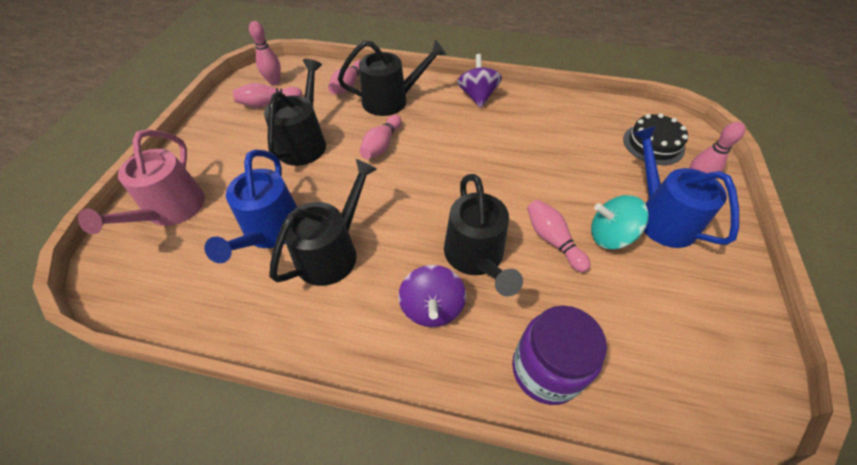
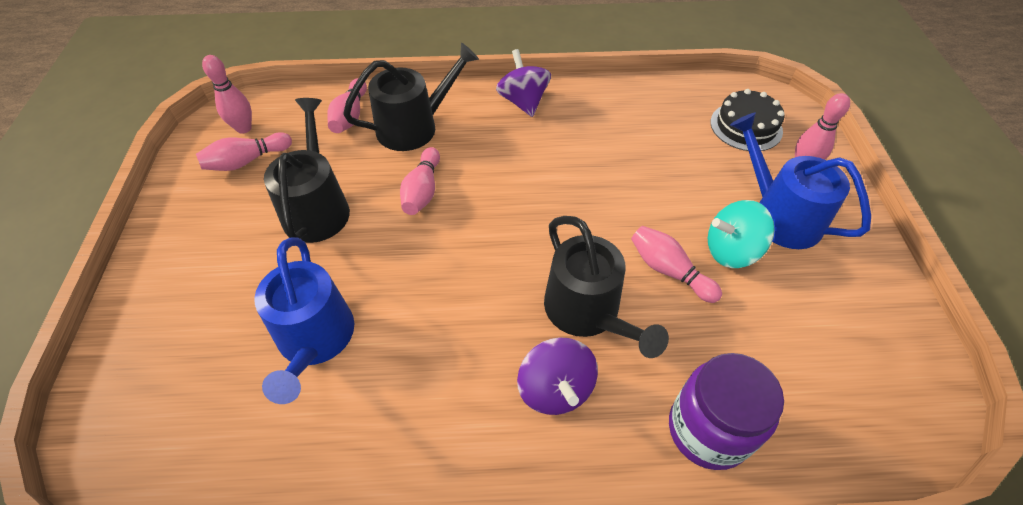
camera: 15 degrees left, 0 degrees up
pink watering can [78,129,205,234] -> none
black watering can [270,159,377,286] -> none

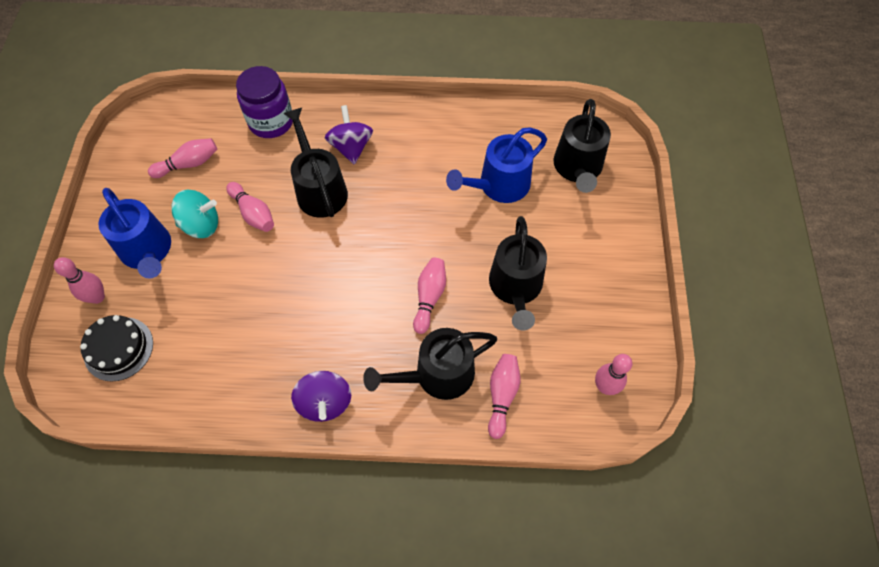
camera: 175 degrees left, 10 degrees up
pink bowling pin [196,132,292,171] -> pink bowling pin moved to [148,138,217,178]
blue watering can [254,237,354,404] -> blue watering can turned 120 degrees counterclockwise [446,127,547,203]
none -> black watering can [554,99,611,193]

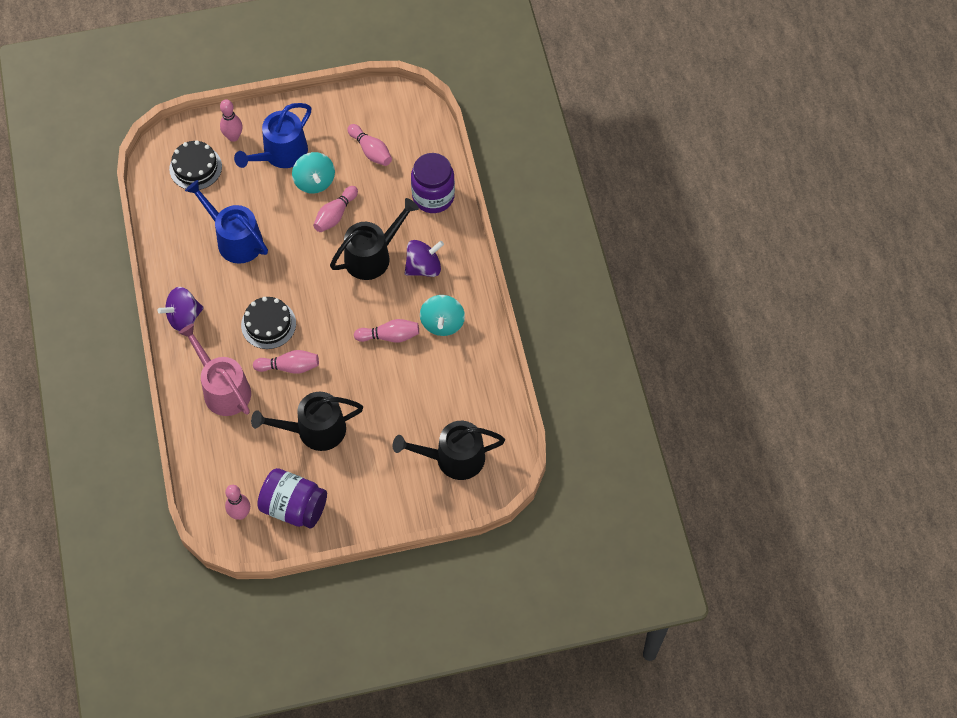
camera: 75 degrees right, 0 degrees up
black watering can [363,328,497,400] -> pink watering can [179,324,251,416]
blue watering can [446,127,547,203] -> blue watering can moved to [185,180,268,264]
pink bowling pin [488,354,520,439] -> pink bowling pin moved to [354,319,419,342]
none -> black cake [241,297,296,349]
none -> purple jar [257,468,327,528]
none -> turquoise spinning top [420,295,465,336]

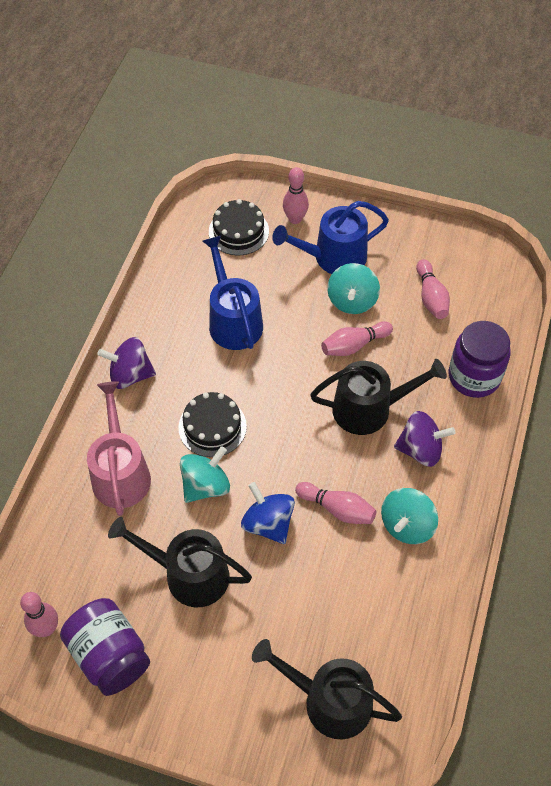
camera: 30 degrees right, 5 degrees down
pink bowling pin [253,350,319,374] -> turquoise spinning top [180,446,230,503]
none -> blue spinning top [241,482,295,544]

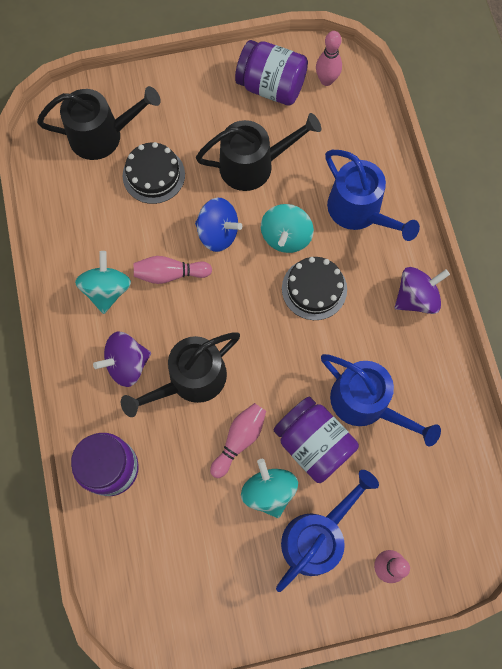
camera: 150 degrees right, 15 degrees up
pink watering can [87,381,151,516] -> blue watering can [325,150,420,241]
black cake [209,199,269,255] -> black cake moved to [123,142,185,204]
pink bowling pin [416,259,450,319] -> none
none -> purple jar [274,397,359,483]

